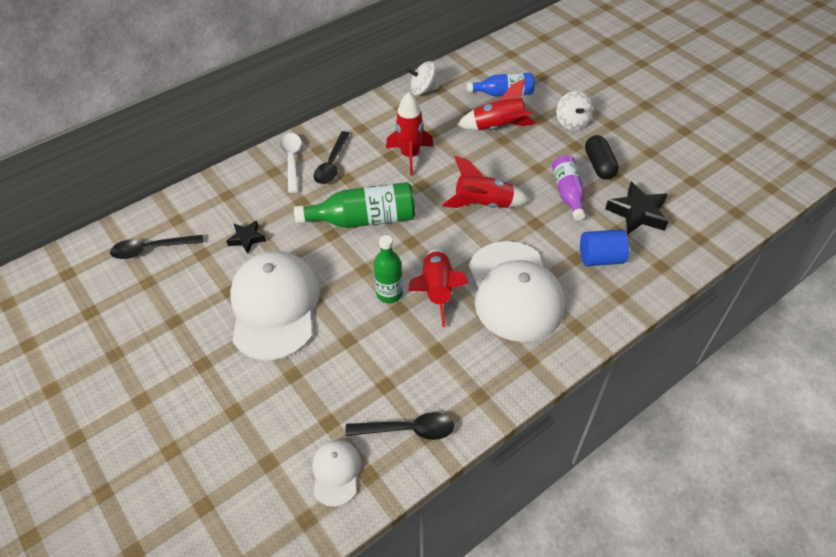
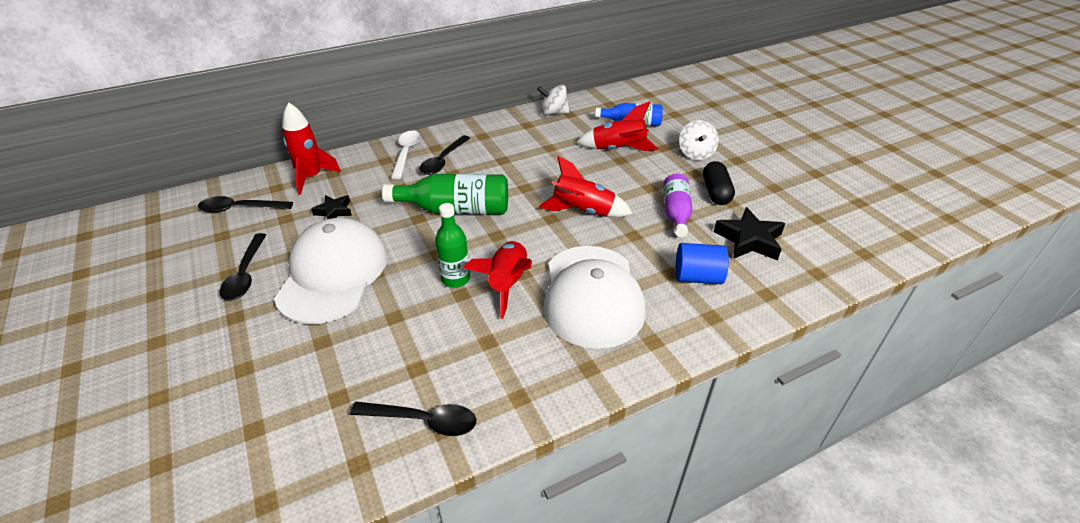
camera: 10 degrees right, 10 degrees down
white cap [312,440,361,507] -> none
red rocket [386,92,433,175] -> red rocket moved to [283,102,341,195]
none -> black spoon [220,233,266,300]

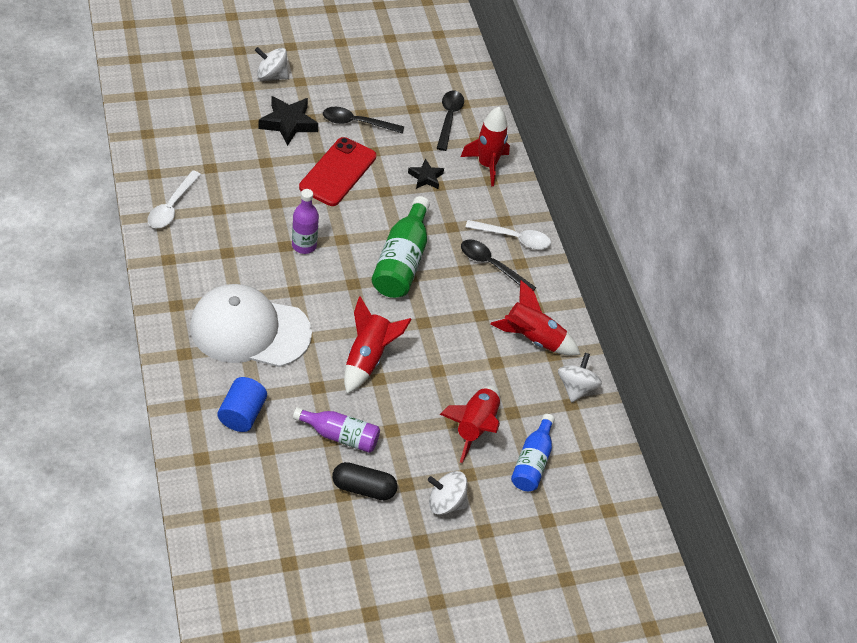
camera: 95 degrees right, 10 degrees up
white cap [274,218,388,324] -> red phone [299,137,376,206]
black spoon [350,402,476,436] -> white spoon [147,170,201,228]
green bottle [435,203,470,288] -> purple bottle [292,189,319,254]
red rocket [463,241,532,319] -> red rocket moved to [490,280,581,355]
black star [714,207,785,261] -> black star moved to [259,96,318,146]
none -> white spinning top [255,47,289,79]

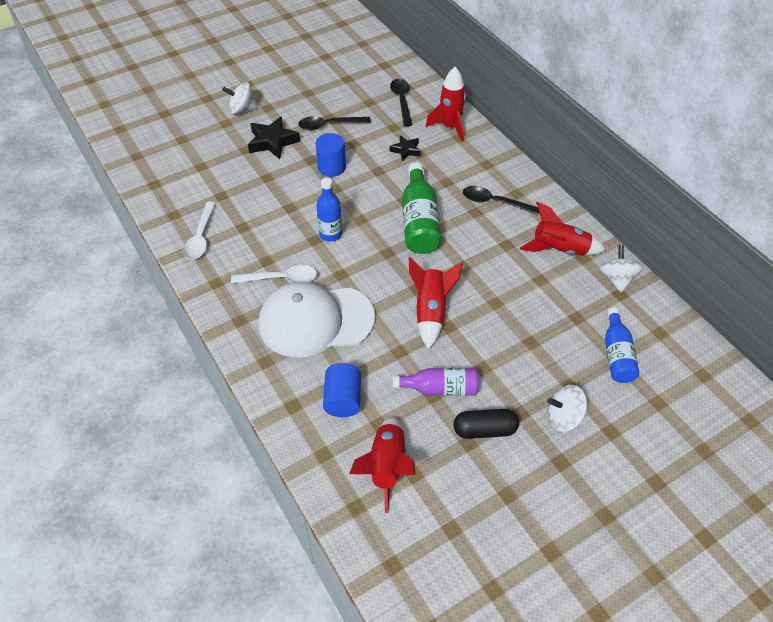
camera: 10 degrees left, 0 degrees up
purple bottle [292,189,319,254] -> blue bottle [316,178,342,242]
red phone [299,137,376,206] -> blue cylinder [316,133,346,177]
red rocket [440,385,500,463] -> red rocket moved to [349,416,415,513]
white spoon [466,220,551,249] -> white spoon moved to [231,265,317,283]

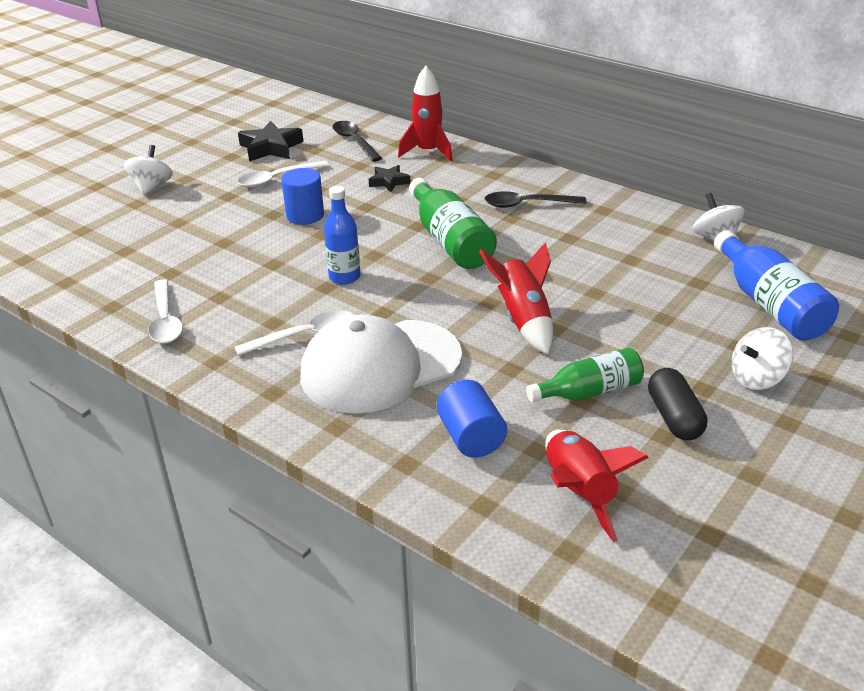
camera: 20 degrees left, 15 degrees down
white spinning top [222,82,258,114] -> white spinning top turned 120 degrees clockwise [124,145,173,195]
black star [248,116,300,159] -> black star moved to [238,121,303,161]
black spoon [298,116,371,130] -> white spoon [237,161,329,188]
purple bottle [393,368,479,396] -> green bottle [526,348,644,403]
black capsule [453,409,519,439] -> black capsule turned 75 degrees counterclockwise [648,368,707,440]
red rocket [520,202,606,255] -> none
blue bottle [605,308,639,383] -> blue bottle [714,230,839,341], size x1.52

